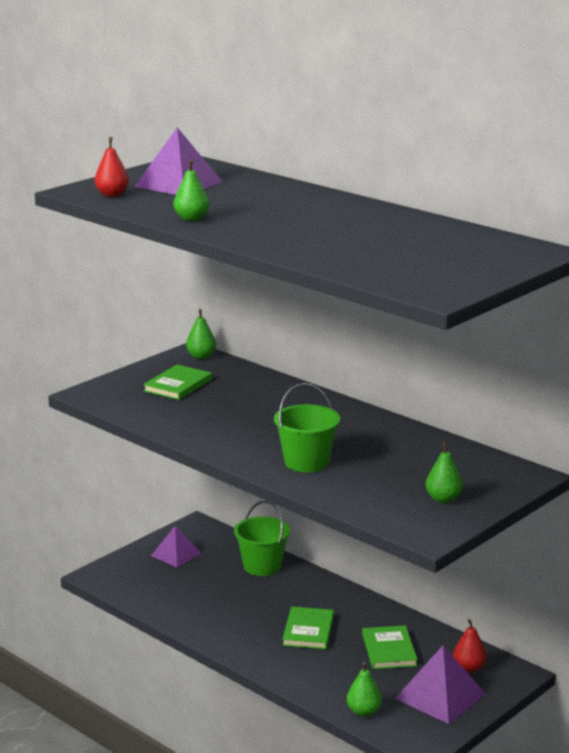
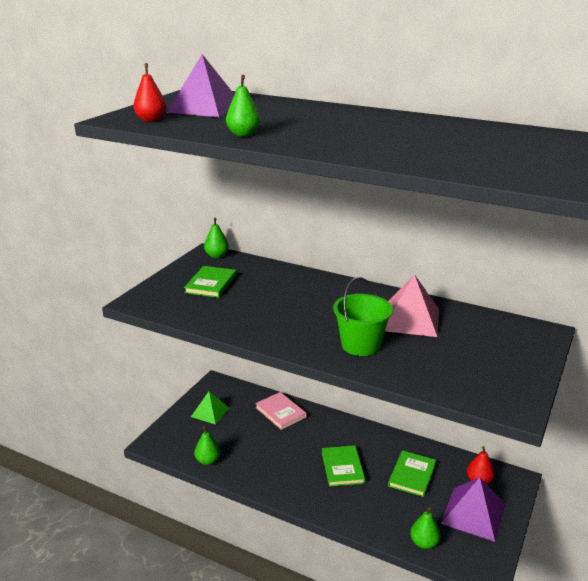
camera: 15 degrees left, 5 degrees up
purple pyramid [151,525,202,567] -> green pyramid [191,392,229,425]
green bucket [234,500,290,576] -> pink book [255,392,307,430]
green book [362,625,418,669] -> green book turned 45 degrees clockwise [388,450,436,497]
green pear [426,441,463,503] -> green pear moved to [195,425,220,465]
none -> pink pyramid [385,275,439,337]

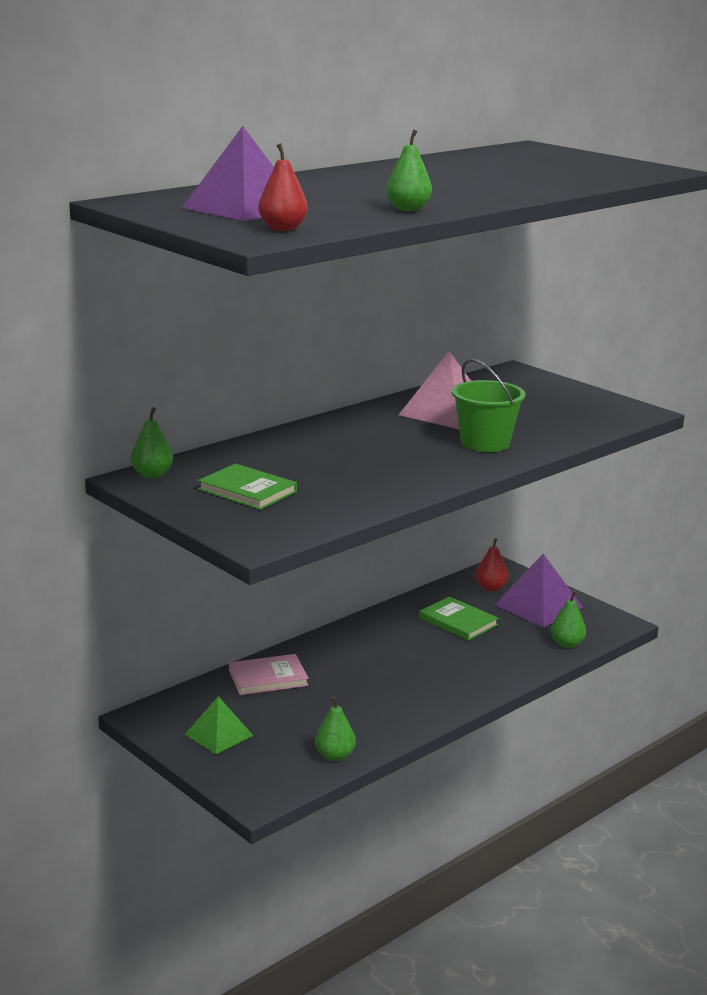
camera: 70 degrees left, 5 degrees down
green book [322,445,365,487] -> none

